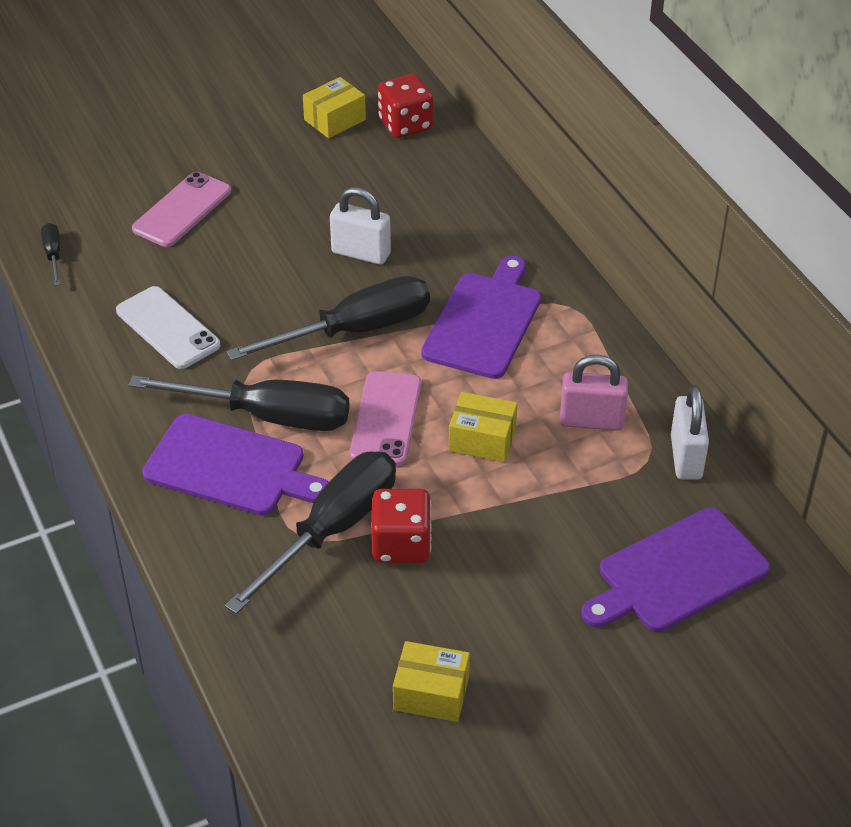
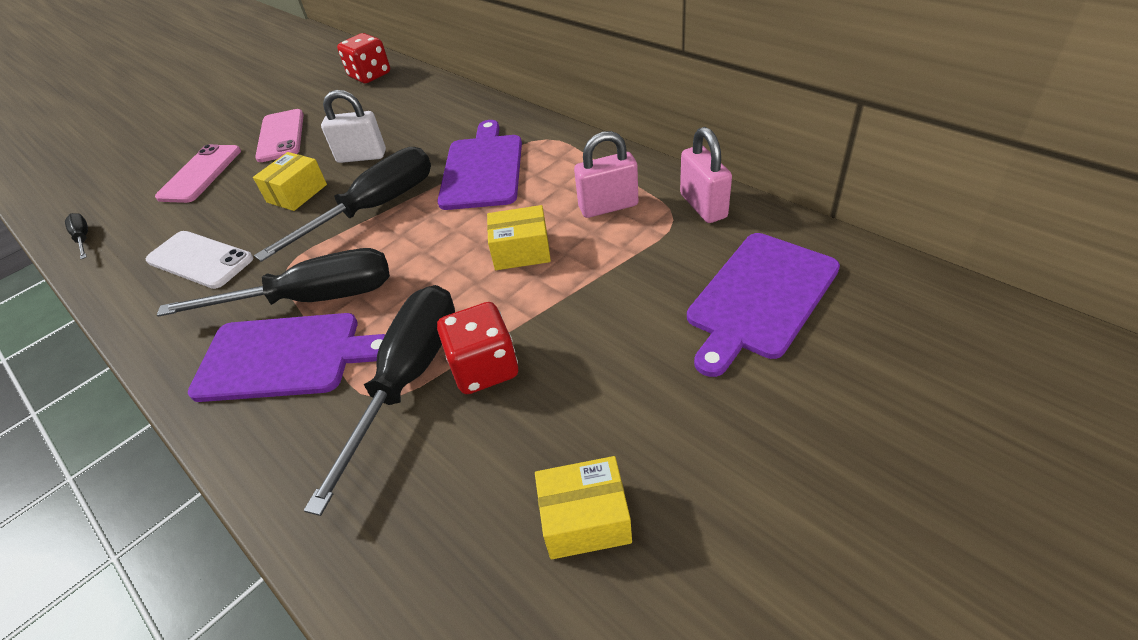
camera: 15 degrees left, 0 degrees up
yellow box [303,77,366,138] -> yellow box moved to [253,152,327,211]
pink phone [350,371,421,466] -> pink phone moved to [255,109,304,162]
white padlock [671,385,709,480] -> pink padlock [680,127,732,223]

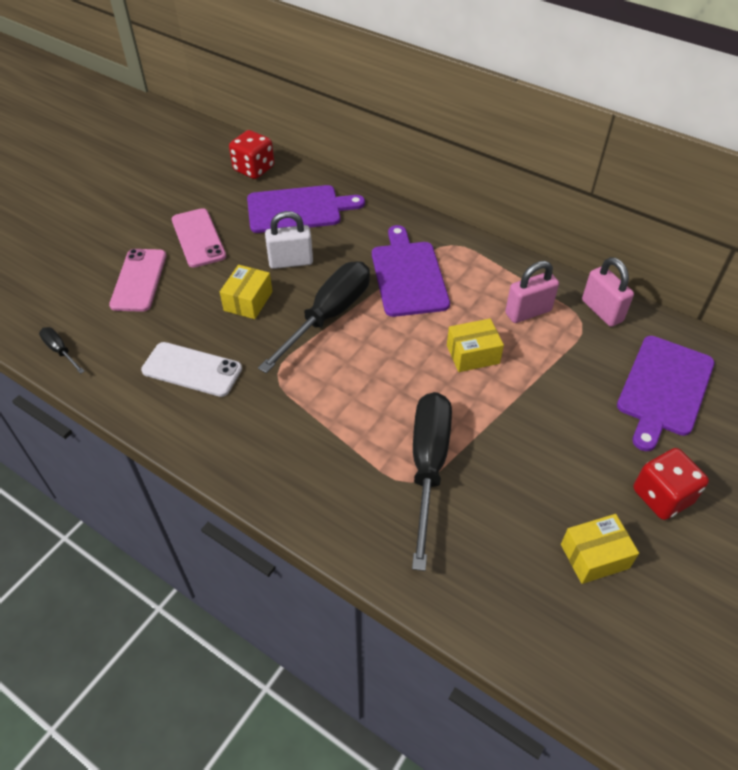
camera: 15 degrees left, 5 degrees up
black screwdriver [157,248,390,317] -> none
purple cutting board [188,313,385,402] -> purple cutting board moved to [247,185,365,233]
red dice [437,302,518,394] -> red dice moved to [633,448,709,520]

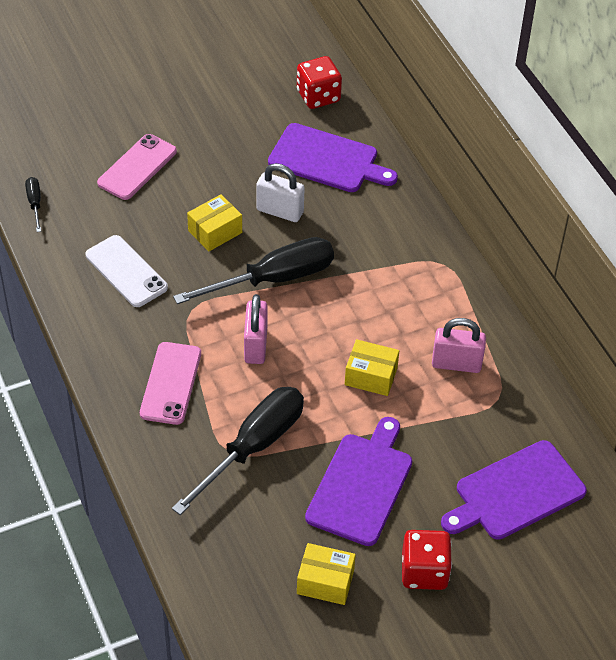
camera: 30 degrees right, 0 degrees up
pink phone [172,208,226,268] -> pink phone moved to [140,342,201,425]
purple cutting board [372,225,450,317] -> purple cutting board moved to [305,417,412,546]
pink padlock [582,257,634,327] -> pink padlock moved to [244,294,267,364]

